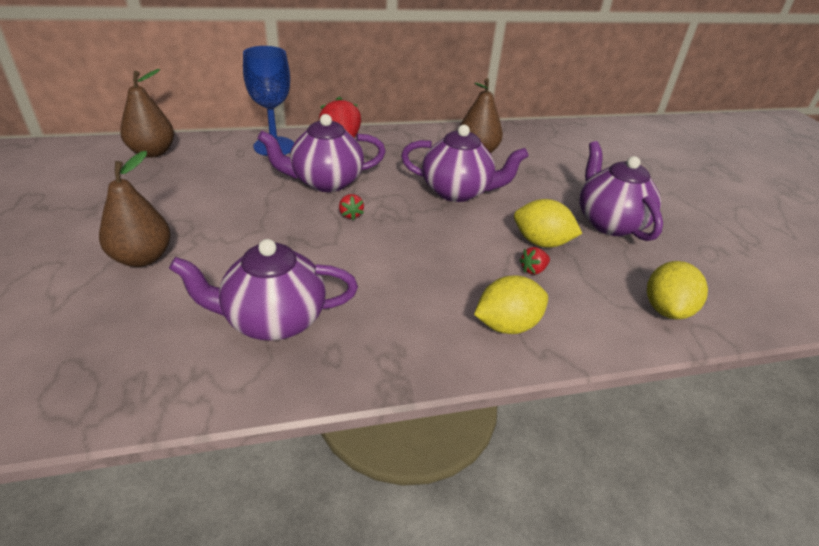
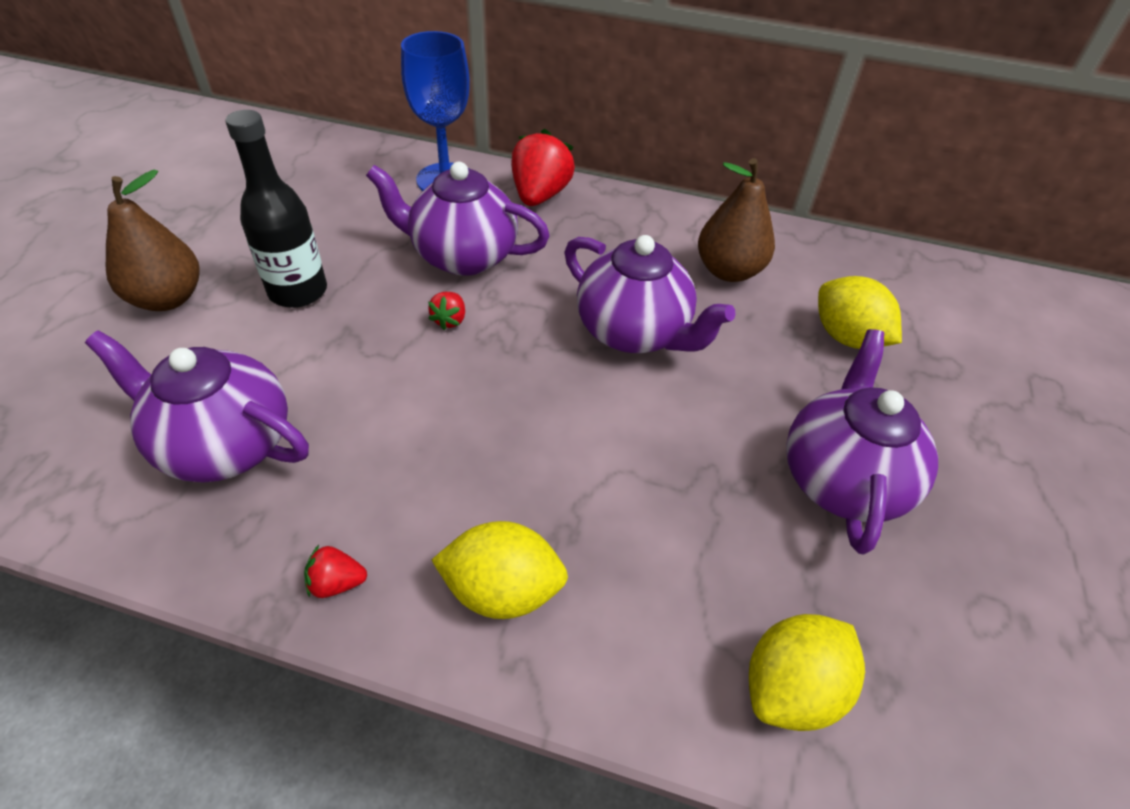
camera: 30 degrees right, 10 degrees up
brown pear [120,69,174,158] -> none
yellow lemon [514,199,582,248] -> yellow lemon moved to [818,276,902,349]
red strawberry [519,247,550,275] -> red strawberry moved to [304,545,367,598]
none -> black bottle [225,110,327,308]

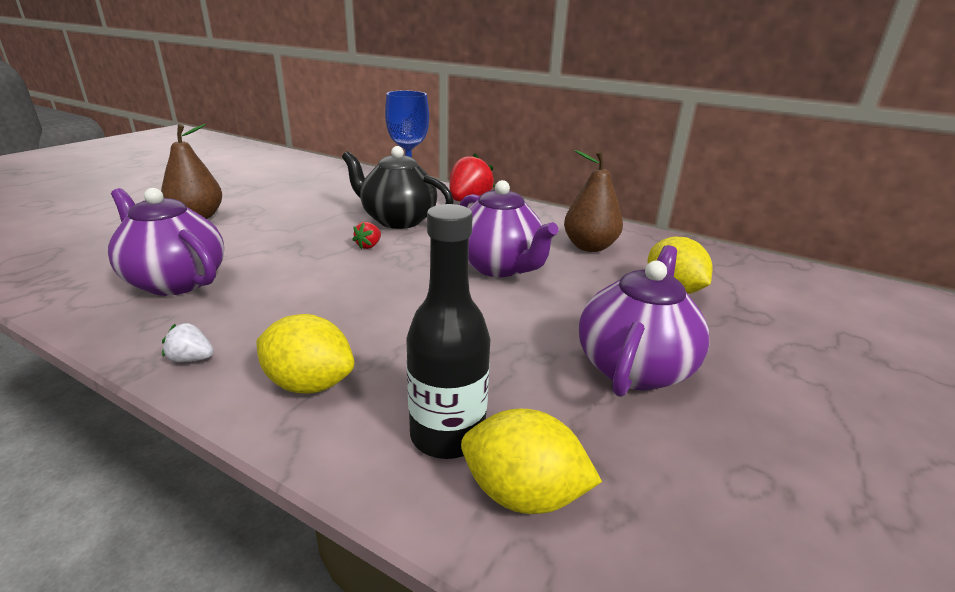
camera: 15 degrees right, 20 degrees down
black bottle [225,110,327,308] -> black bottle moved to [406,204,490,459]
red strawberry [304,545,367,598] -> white strawberry [162,323,214,362]
purple teapot [366,162,550,276] -> black teapot [342,146,454,229]
yellow lemon [749,614,865,731] -> yellow lemon turned 45 degrees clockwise [461,409,602,514]

